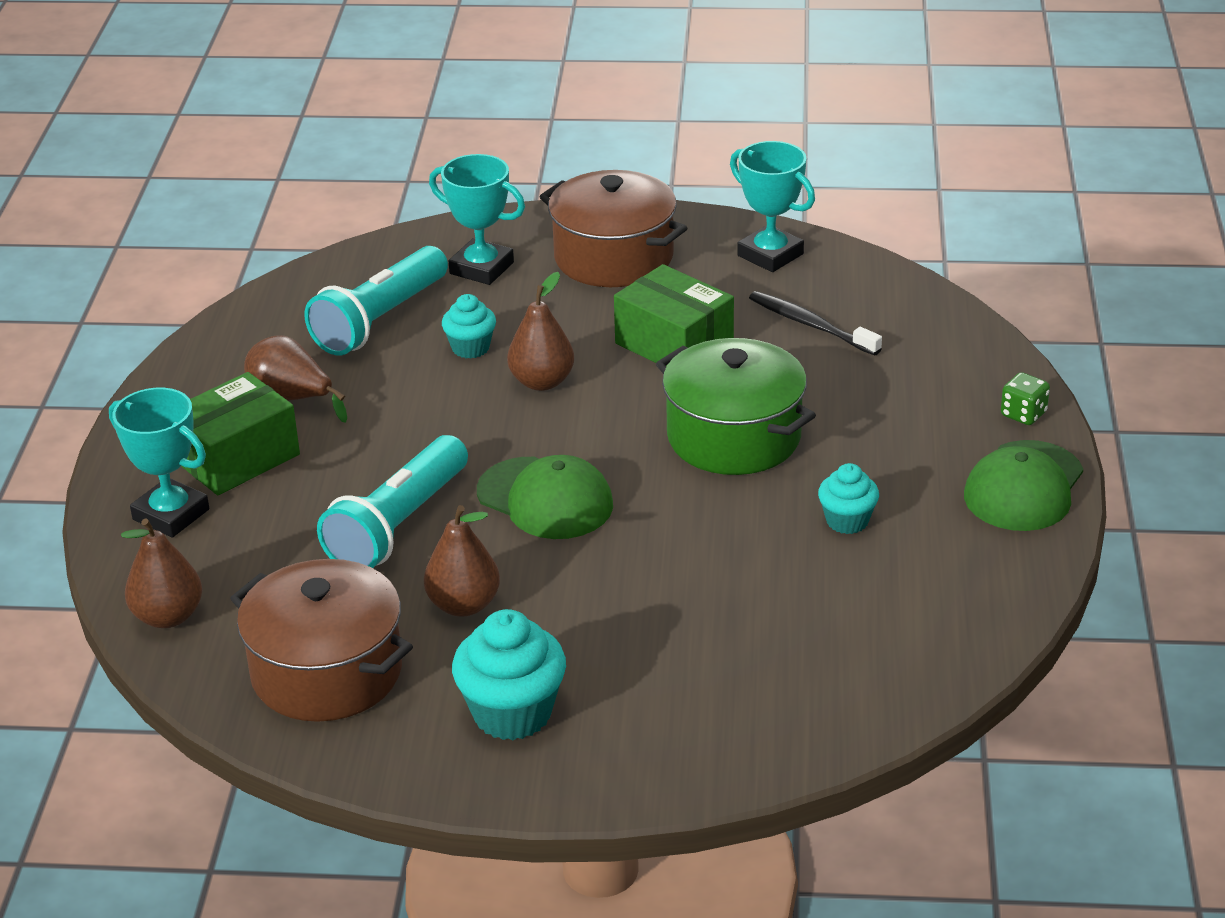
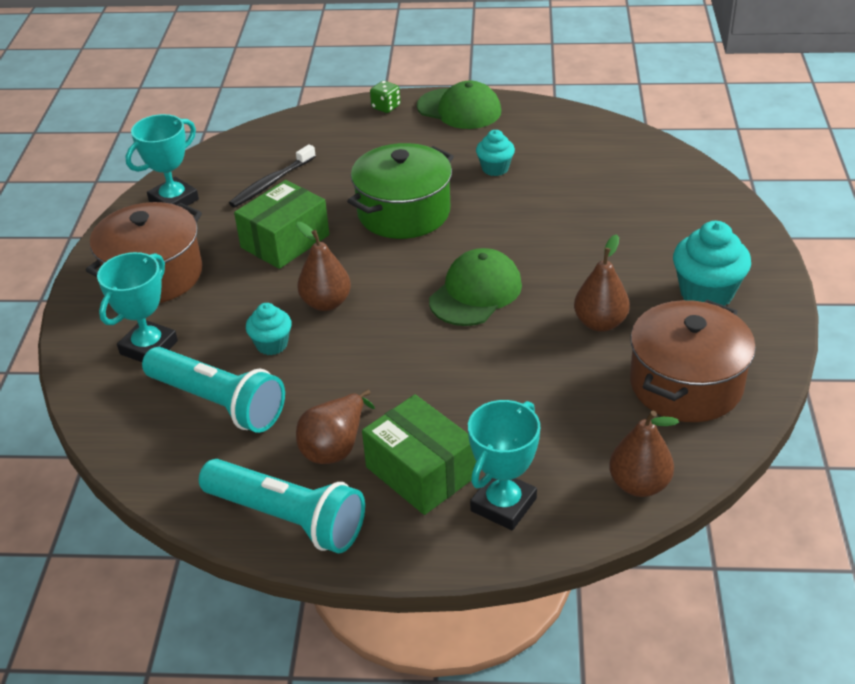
camera: 90 degrees left, 5 degrees up
turquoise flashlight [317,435,468,568] -> turquoise flashlight moved to [199,459,365,553]

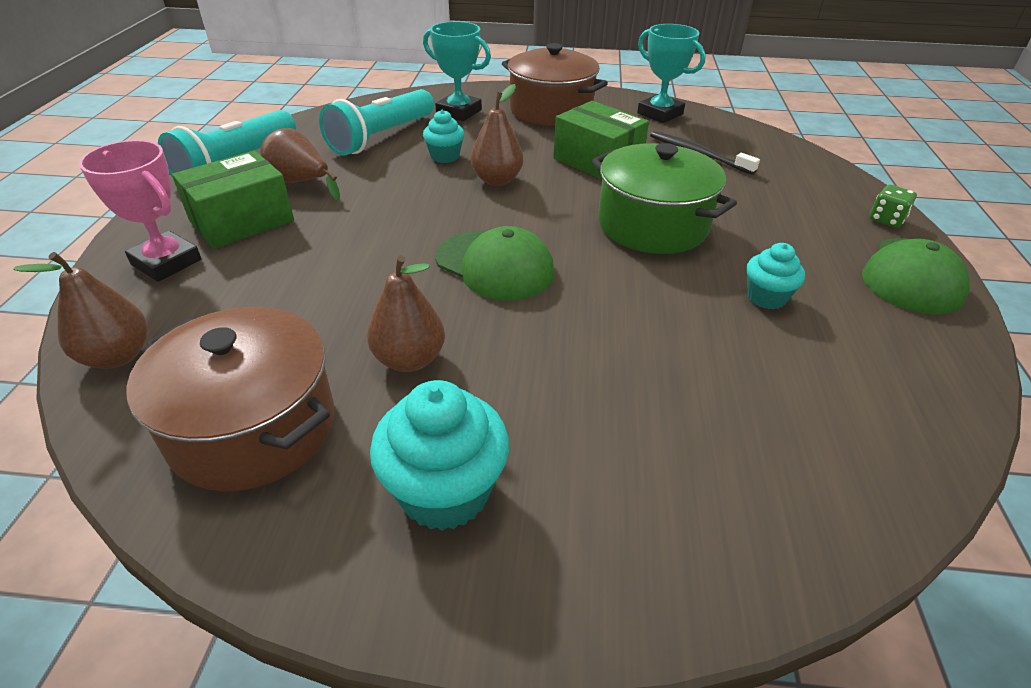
camera: 90 degrees right, 0 degrees up
turquoise trophy [468,400,540,530] -> pink trophy [79,140,201,282]

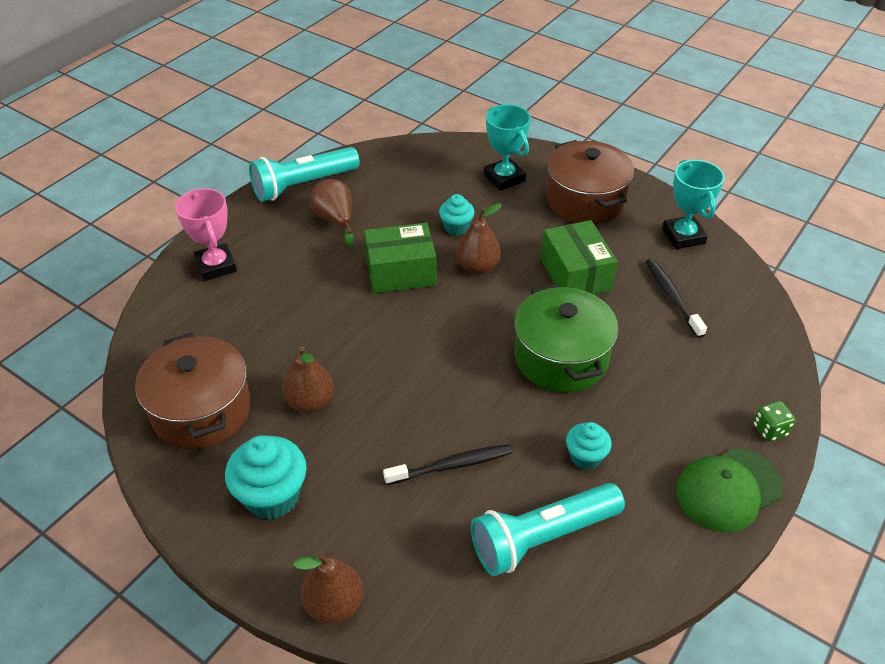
camera: 30 degrees right, 5 degrees up
brown pear [13,252,148,369] -> brown pear moved to [293,553,363,624]
green box [172,151,294,249] -> green box moved to [364,223,437,294]
turquoise flashlight [319,89,434,156] -> turquoise flashlight moved to [471,483,625,576]
green cap [435,226,554,301] -> none
none -> black toothbrush [383,444,512,485]

